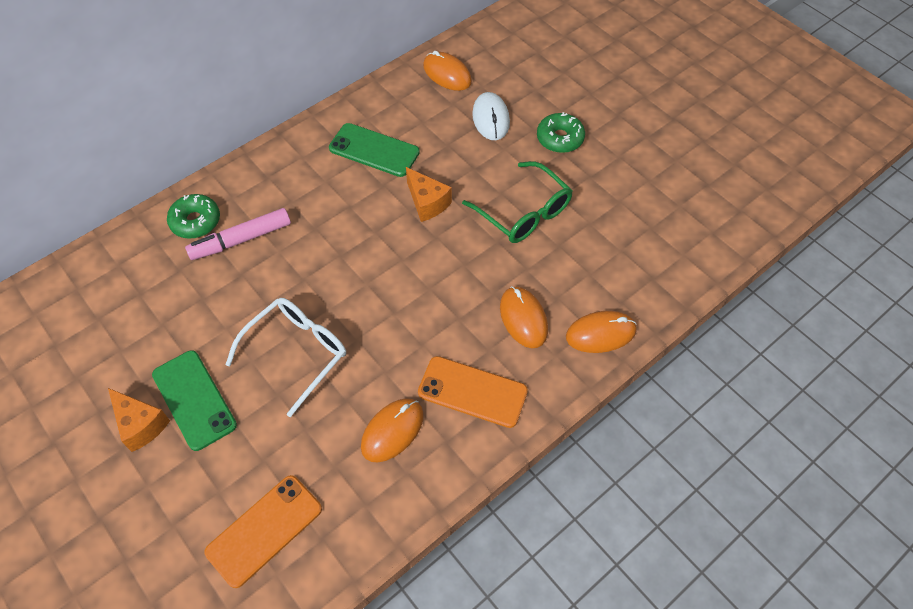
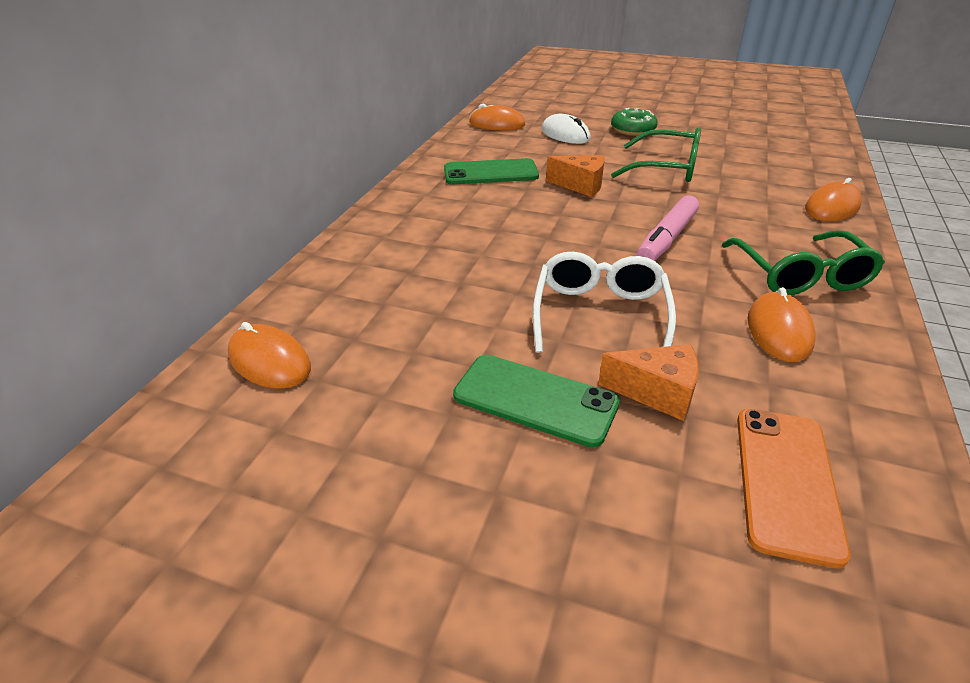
camera: 30 degrees left, 20 degrees down
orange cheese [108,388,170,452] -> orange cheese moved to [598,344,699,421]
green donut [167,194,220,239] -> none
pink marker [185,208,291,260] -> pink marker moved to [637,195,699,261]
orange phone [418,356,528,428] -> green glasses [722,230,885,295]
orange mouse [500,286,548,348] -> orange mouse moved to [228,322,311,389]

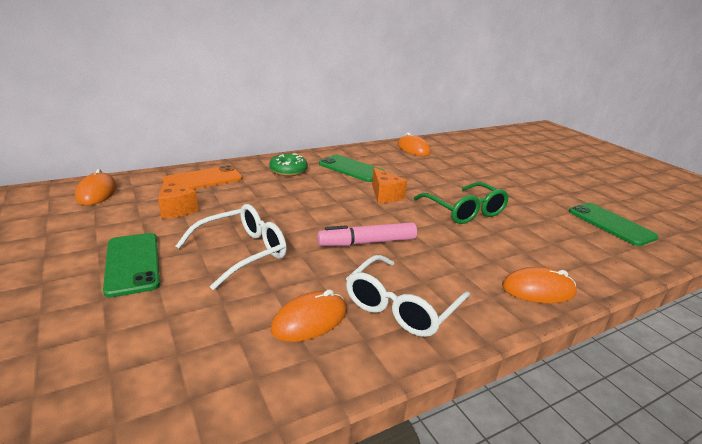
camera: 40 degrees right, 10 degrees down
white mouse [542,114,591,144] -> none
orange cheese [598,344,699,421] -> orange cheese moved to [158,178,198,219]
green donut [611,108,658,136] -> green donut moved to [269,153,308,176]
green glasses [722,230,885,295] -> white glasses [346,255,470,337]
orange phone [737,409,851,568] -> orange phone moved to [163,165,242,189]
none -> green phone [569,203,659,246]

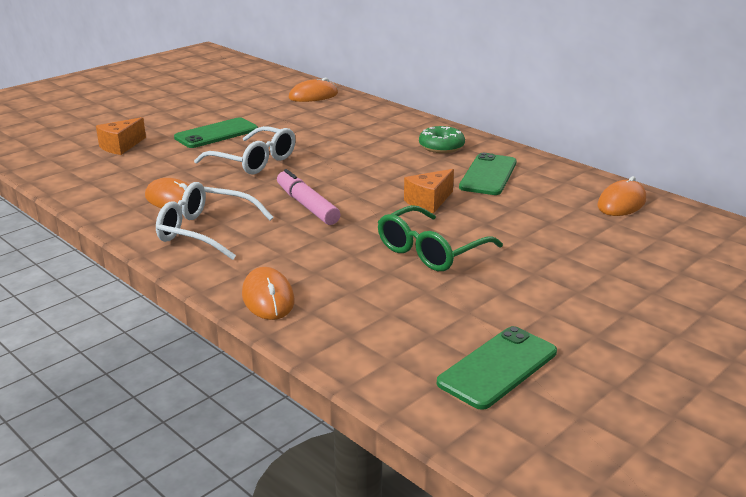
camera: 75 degrees right, 0 degrees up
orange cheese [158,178,198,219] -> orange cheese moved to [96,117,146,155]
orange phone [163,165,242,189] -> none

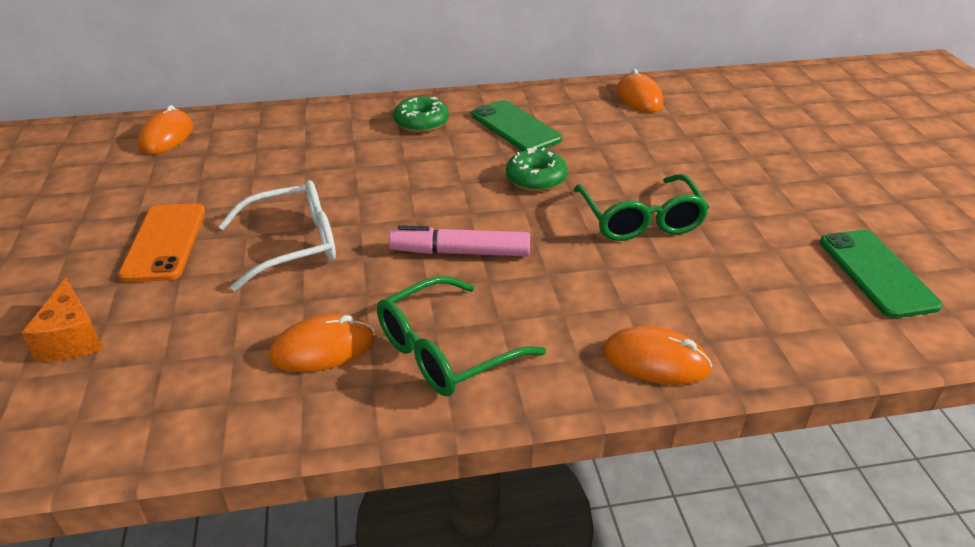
camera: 55 degrees left, 10 degrees up
white glasses [156,182,273,260] -> green glasses [377,276,546,396]
green phone [174,117,258,148] -> orange phone [118,203,205,282]
orange cheese [404,169,454,213] -> green donut [506,147,568,192]

